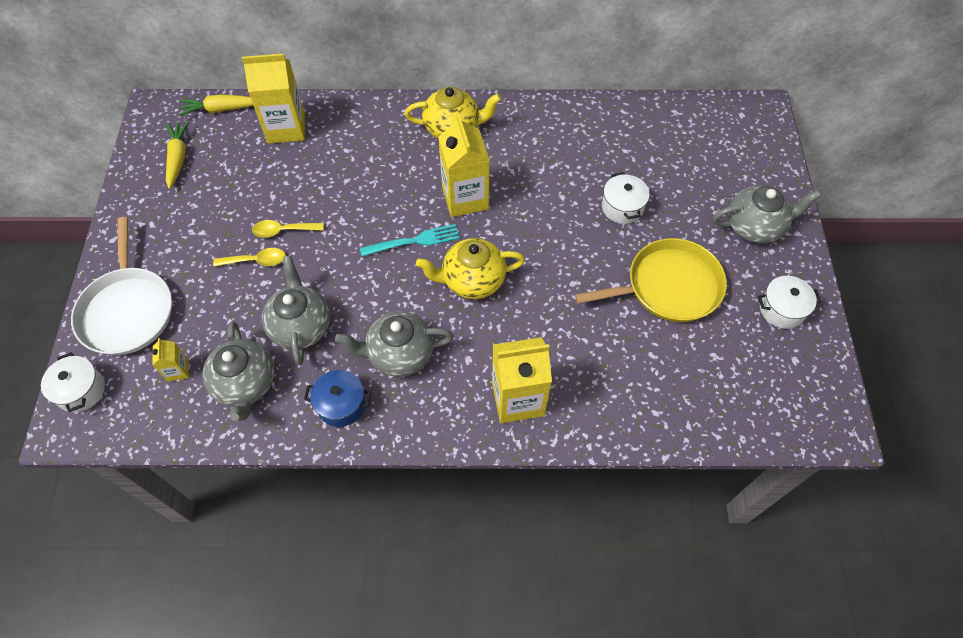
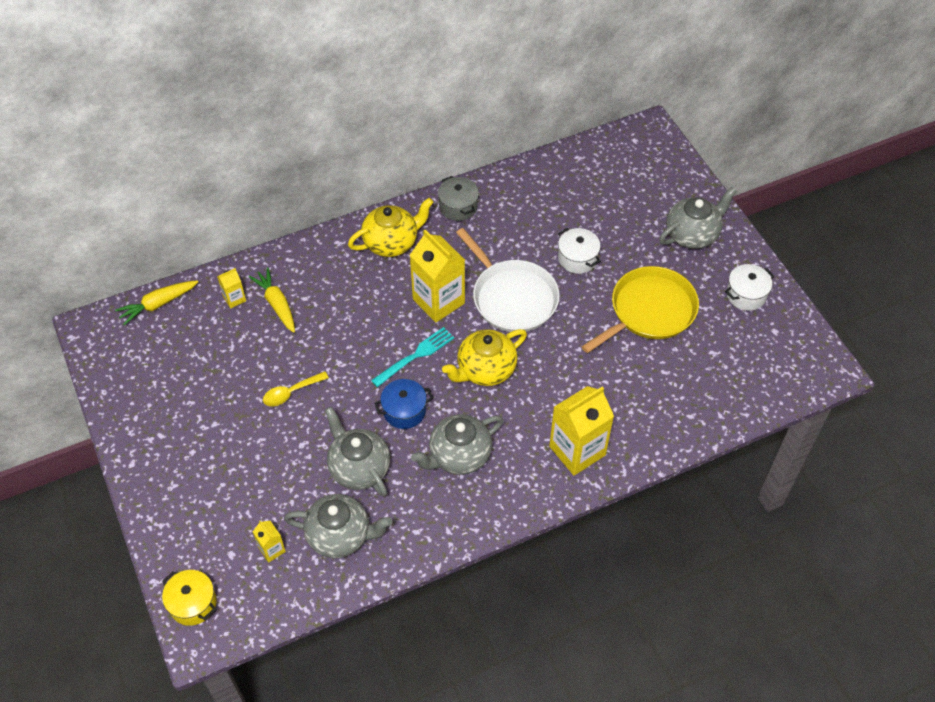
camera: 25 degrees left, 5 degrees down
white pot [41,352,105,412] -> yellow pot [162,570,217,626]
white pan [71,217,172,355] -> white pan moved to [456,228,560,332]
yellow carrot [166,121,190,189] -> yellow carrot moved to [248,267,295,333]
grey teapot [202,321,275,421] -> grey teapot turned 45 degrees counterclockwise [284,494,393,558]
yellow spoon [213,248,286,267] -> none
yellow carton [242,54,305,144] -> yellow carton [217,268,246,309], size x0.47
blue pot [304,370,371,427] -> blue pot moved to [374,379,433,429]
none -> grey pot [438,176,479,221]

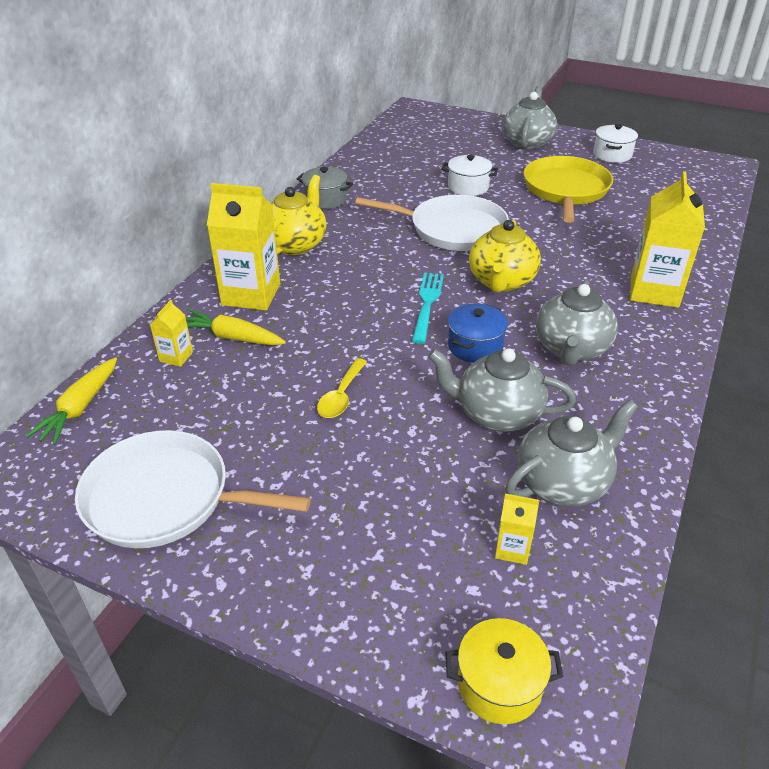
camera: 40 degrees left, 15 degrees down
yellow carton [410,230,465,322] -> yellow carton moved to [207,183,280,310]
none -> white pan [75,430,311,548]

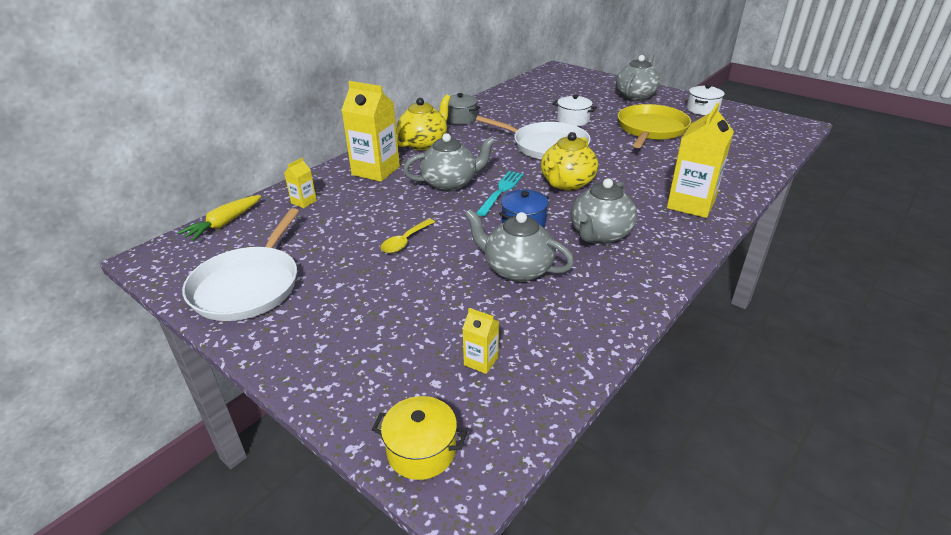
camera: 15 degrees right, 5 degrees down
white pan [75,430,311,548] -> white pan turned 105 degrees counterclockwise [182,208,299,321]
yellow carrot [186,310,286,345] -> none
grey teapot [505,399,638,507] -> grey teapot moved to [403,133,495,192]

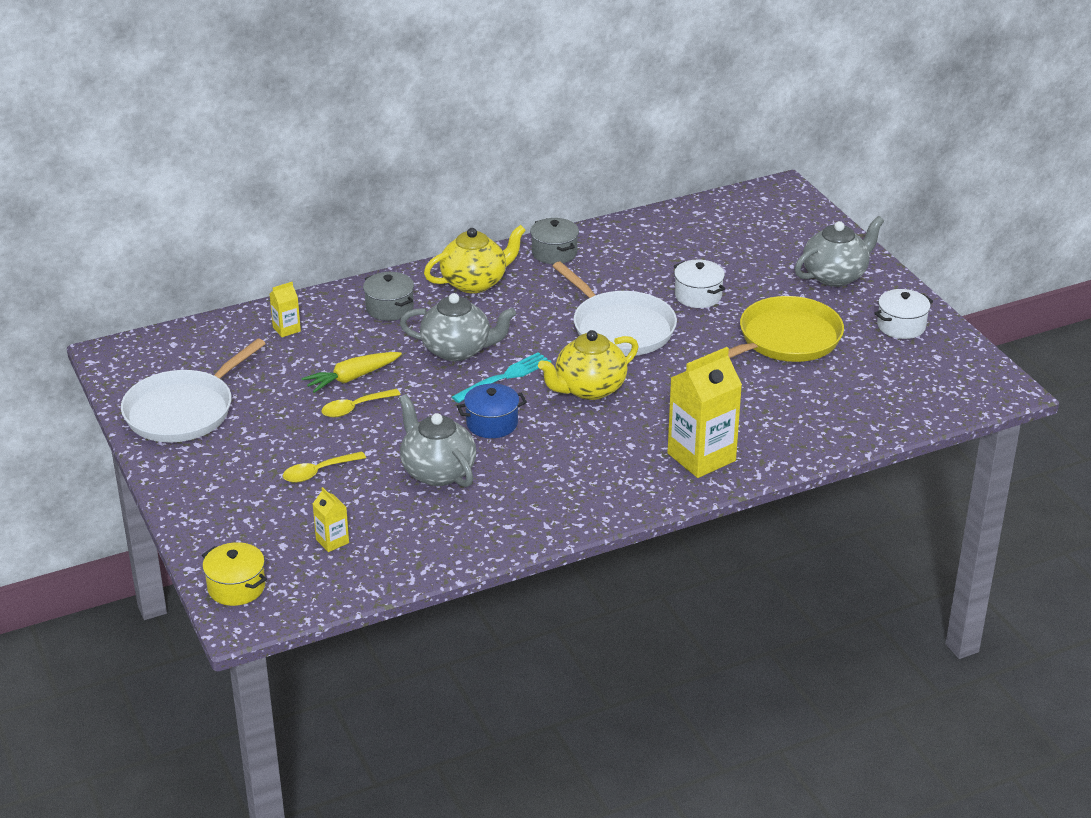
camera: 25 degrees right, 0 degrees up
yellow carrot [178,195,261,241] -> yellow carrot moved to [301,352,402,393]
yellow carton [342,81,400,182] -> grey pot [363,272,414,321]
grey teapot [571,178,637,244] -> none
none -> yellow spoon [283,451,366,483]

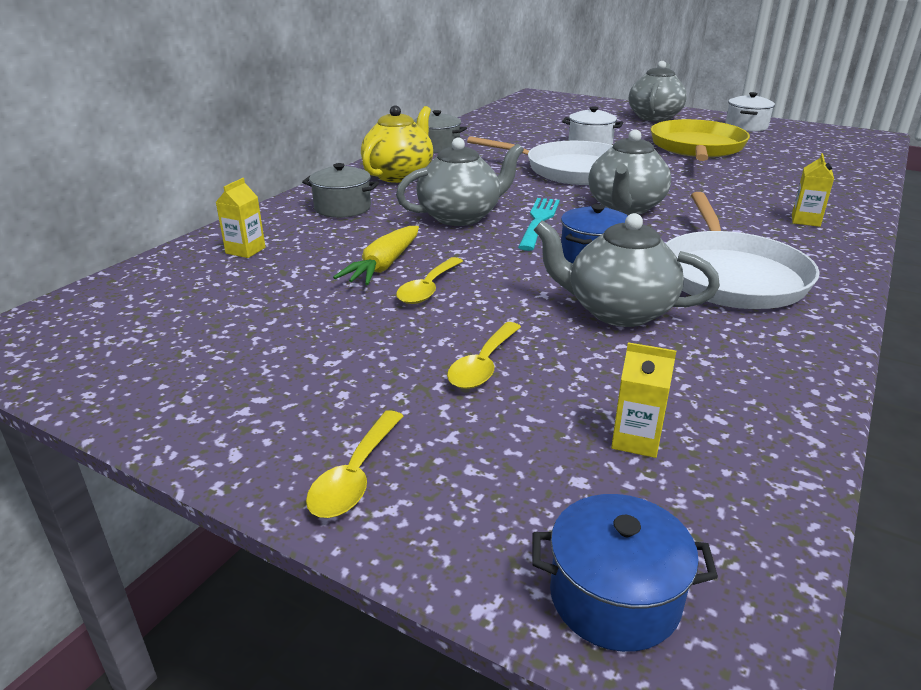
camera: 35 degrees left, 5 degrees down
white pan [121,338,266,442] -> white pan moved to [665,192,820,309]
yellow pot [202,542,267,606] -> blue pot [532,494,718,652]
yellow teapot [538,330,638,400] -> grey teapot [588,129,671,215]
yellow carton [667,347,742,478] -> yellow carton [792,153,834,227], size x0.47
none -> yellow spoon [306,410,403,518]

